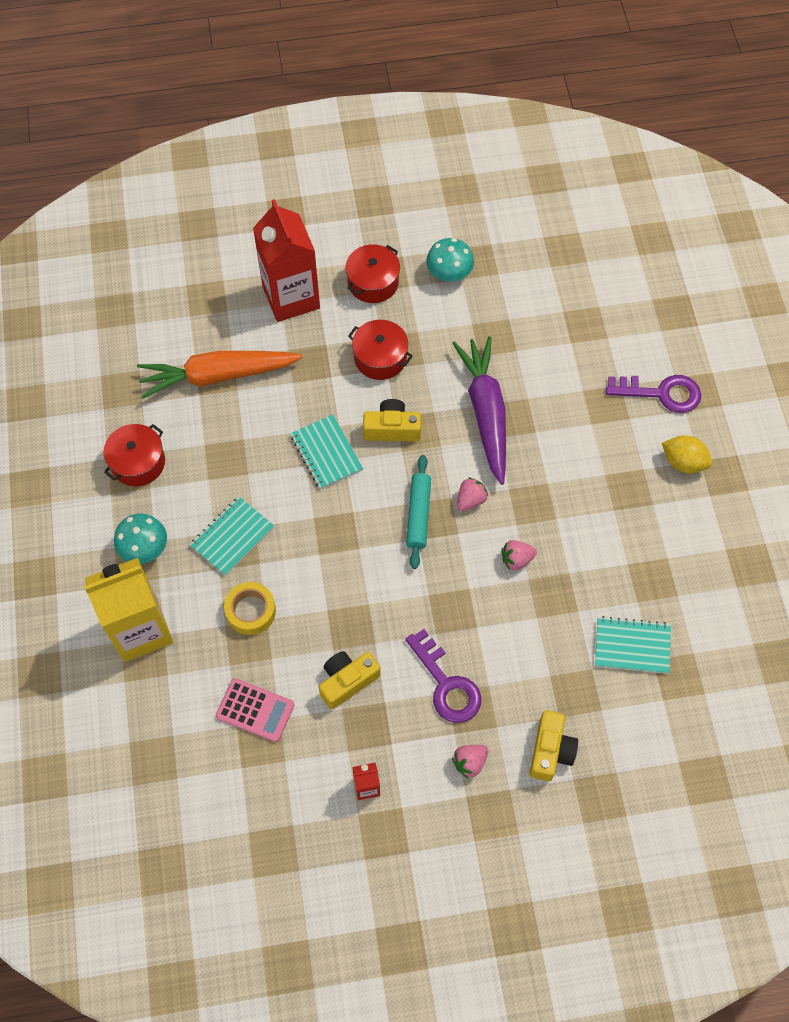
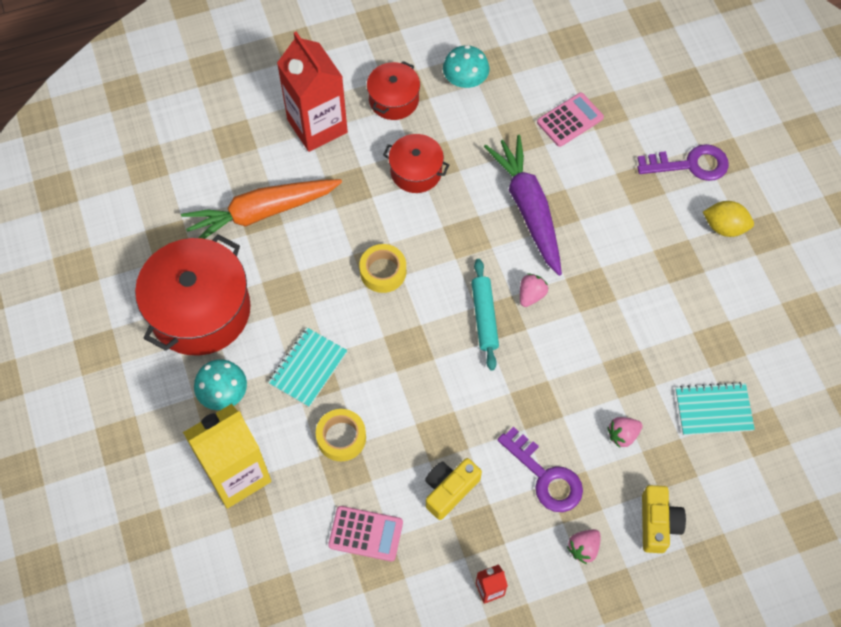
camera: 10 degrees left, 0 degrees up
red pot [104,424,165,486] -> red pot [135,234,251,355], size x1.87
turquoise notebook [290,415,363,490] -> yellow tape [359,244,406,293]
yellow camera [363,399,421,441] -> none
pink strawberry [502,540,537,570] -> pink strawberry moved to [607,417,643,448]
none -> pink calculator [537,93,604,147]

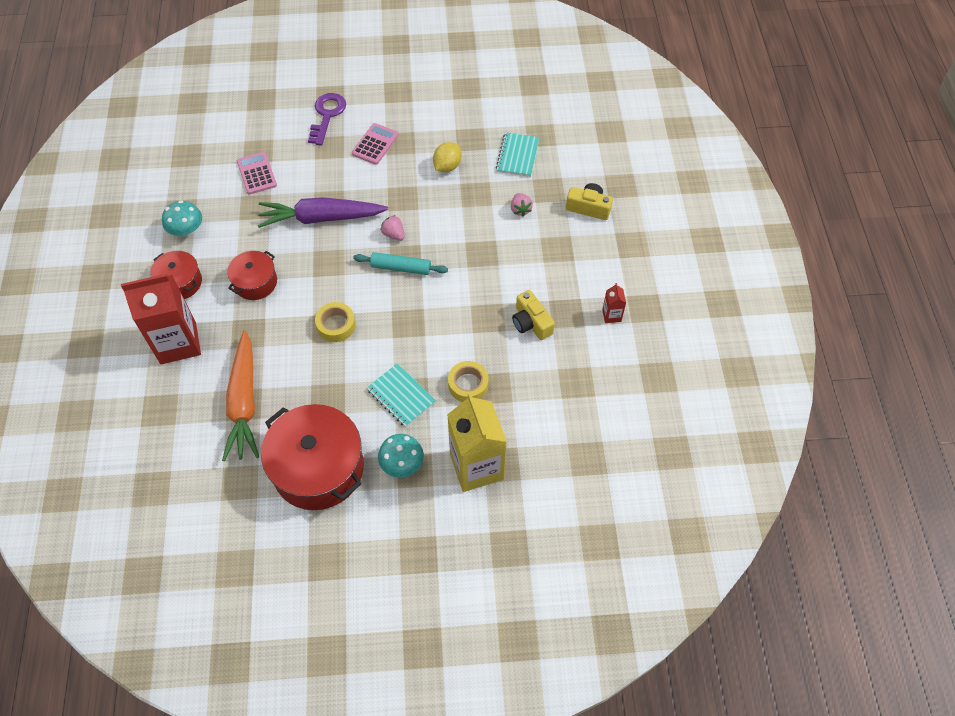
camera: 75 degrees left, 5 degrees down
pink calculator [328,506,403,561] -> pink calculator moved to [352,123,398,165]
purple key [497,427,583,512] -> none
pink strawberry [567,529,601,564] -> none
yellow lemon [703,201,754,237] -> yellow lemon moved to [433,142,462,172]

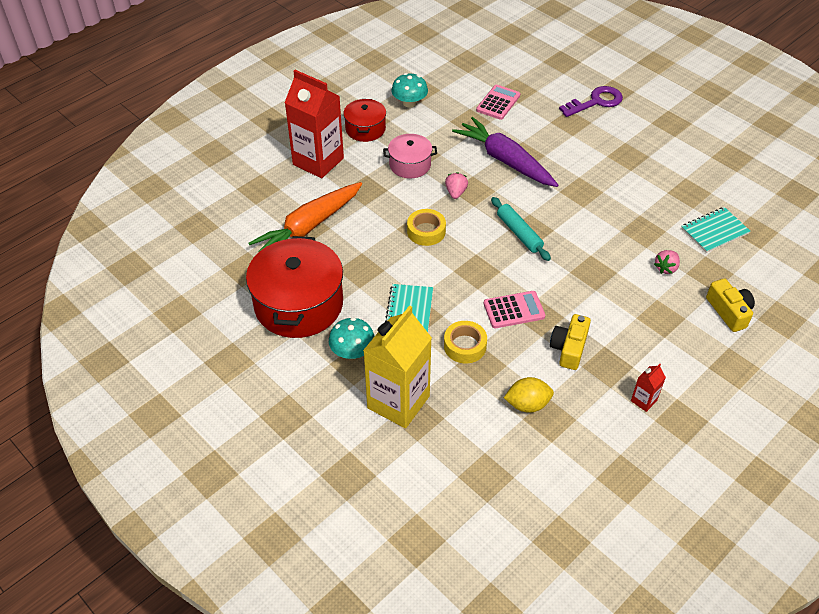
camera: 50 degrees right, 10 degrees down
red pot [227,251,277,300] -> pink pot [383,134,437,178]
pink calculator [352,123,398,165] -> pink calculator moved to [484,291,545,328]
pink strawberry [381,215,405,241] -> pink strawberry moved to [445,172,468,199]
yellow lemon [433,142,462,172] -> yellow lemon moved to [504,377,554,413]

